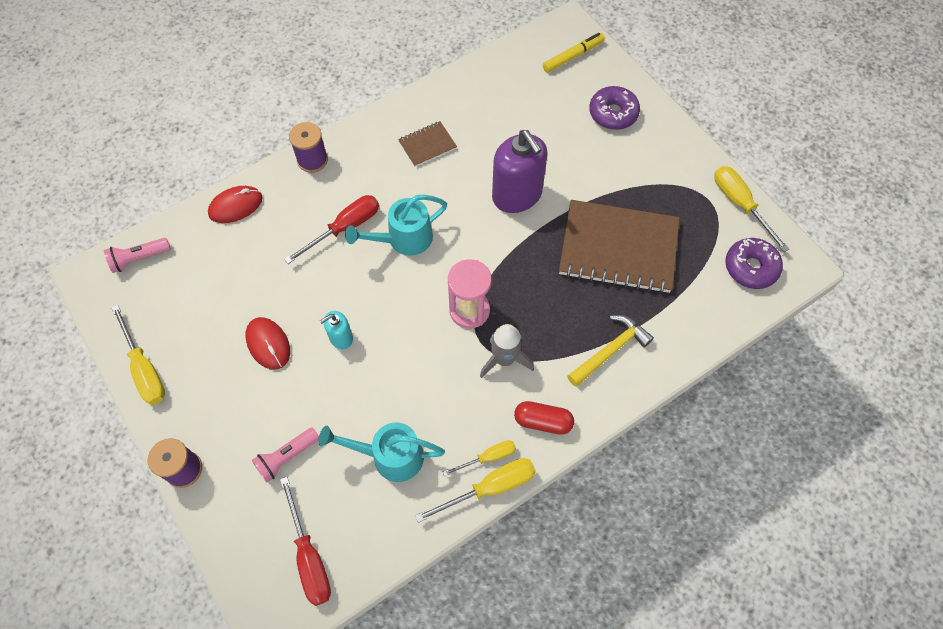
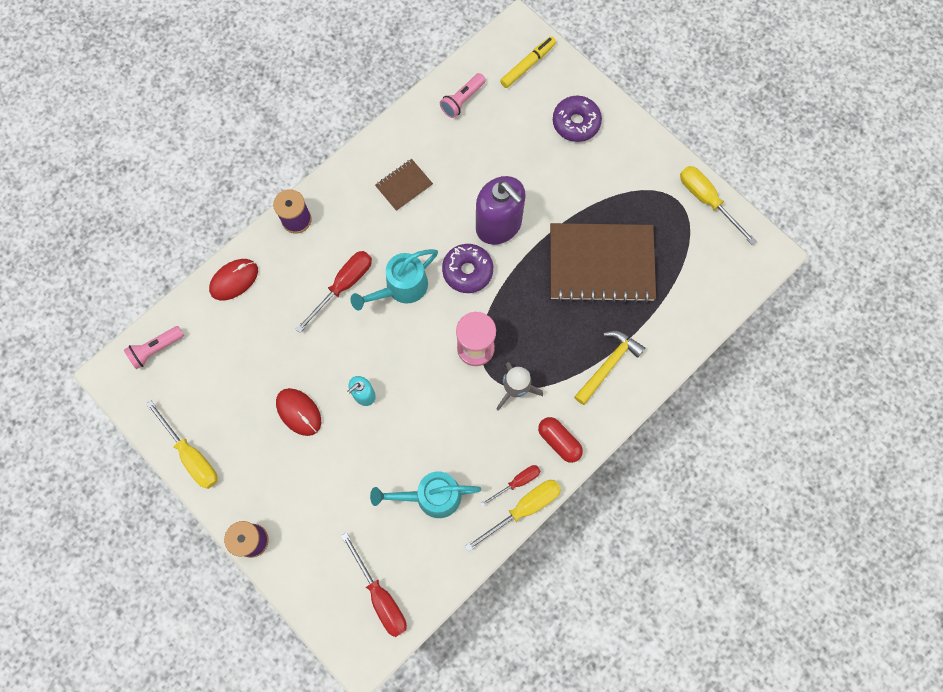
camera: 10 degrees left, 10 degrees up
pink flashlight [252,427,319,483] -> pink flashlight moved to [440,73,486,118]
yellow screwdriver [443,440,516,476] -> red screwdriver [481,465,541,507]
red capsule [514,401,574,435] -> red capsule turned 45 degrees clockwise [538,417,583,463]
purple donut [725,238,783,289] -> purple donut moved to [442,244,493,293]

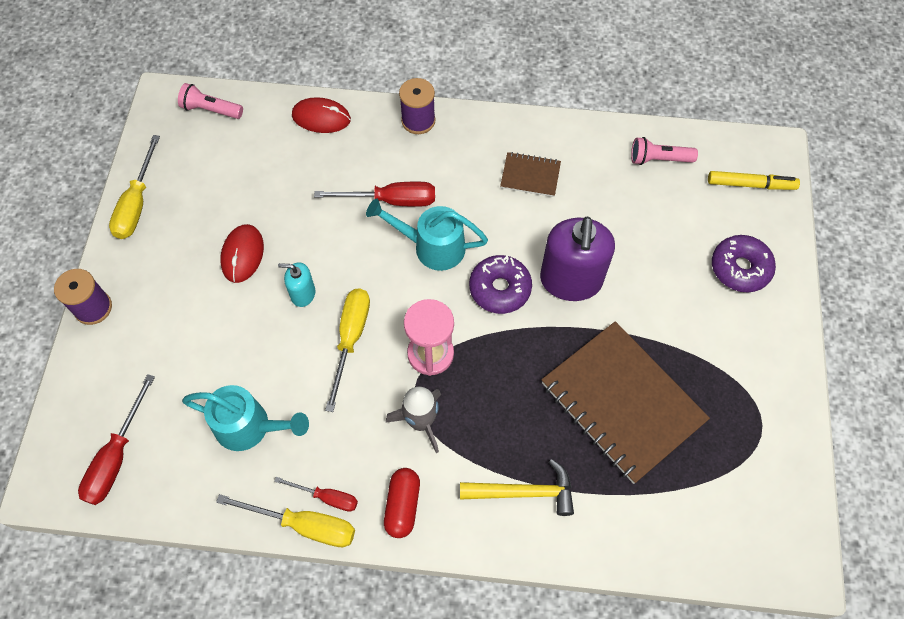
camera: 50 degrees right, 10 degrees down
turquoise watering can [370,471,481,518] -> turquoise watering can turned 150 degrees clockwise [182,385,309,451]
yellow screwdriver [680,166,756,245] -> yellow screwdriver moved to [325,288,370,412]

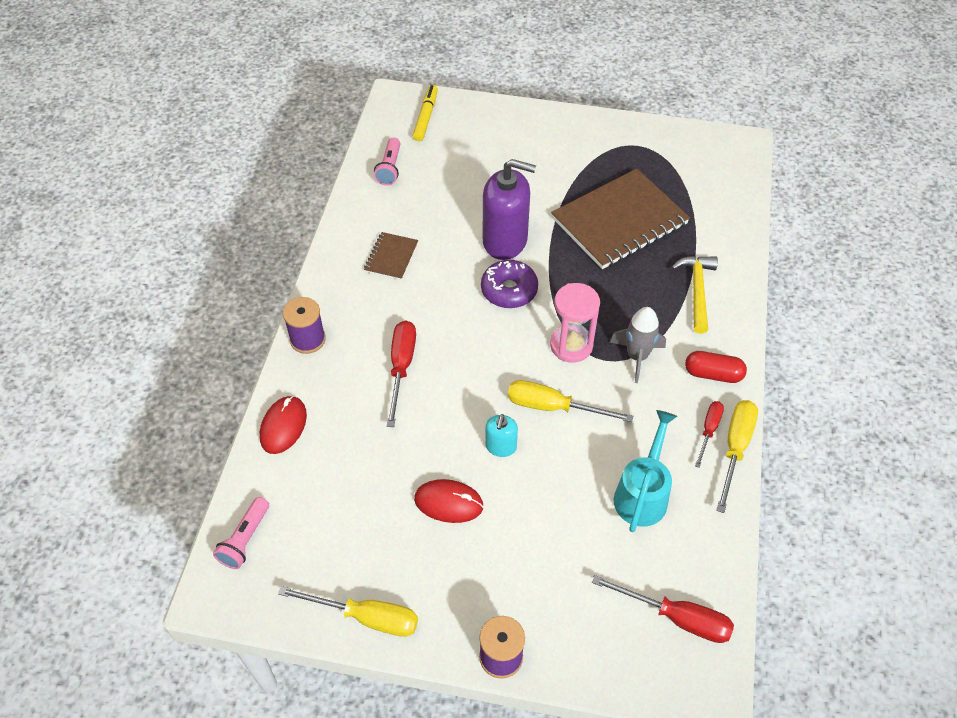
camera: 85 degrees left, 10 degrees down
turquoise watering can [366,198,488,271] -> none
purple donut [712,235,776,292] -> none

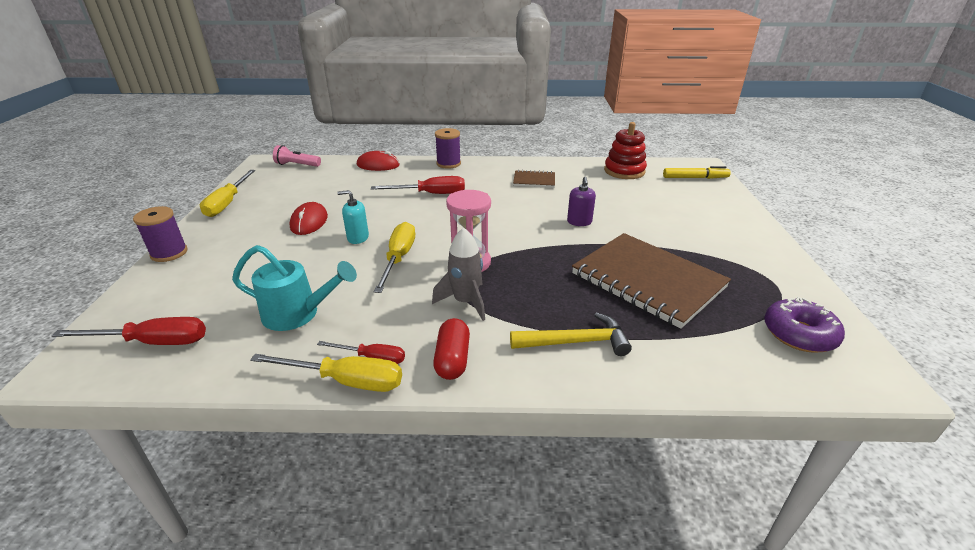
camera: 80 degrees right, 20 degrees down
pink flashlight [374,137,400,186] -> red stacking toy [604,122,647,179]
purple donut [481,260,538,308] -> purple donut moved to [764,297,845,353]
purple soap dispenser [483,159,536,260] -> purple soap dispenser [567,177,596,226], size x0.49
red screwdriver [592,575,734,643] -> red screwdriver turned 105 degrees counterclockwise [52,317,206,345]

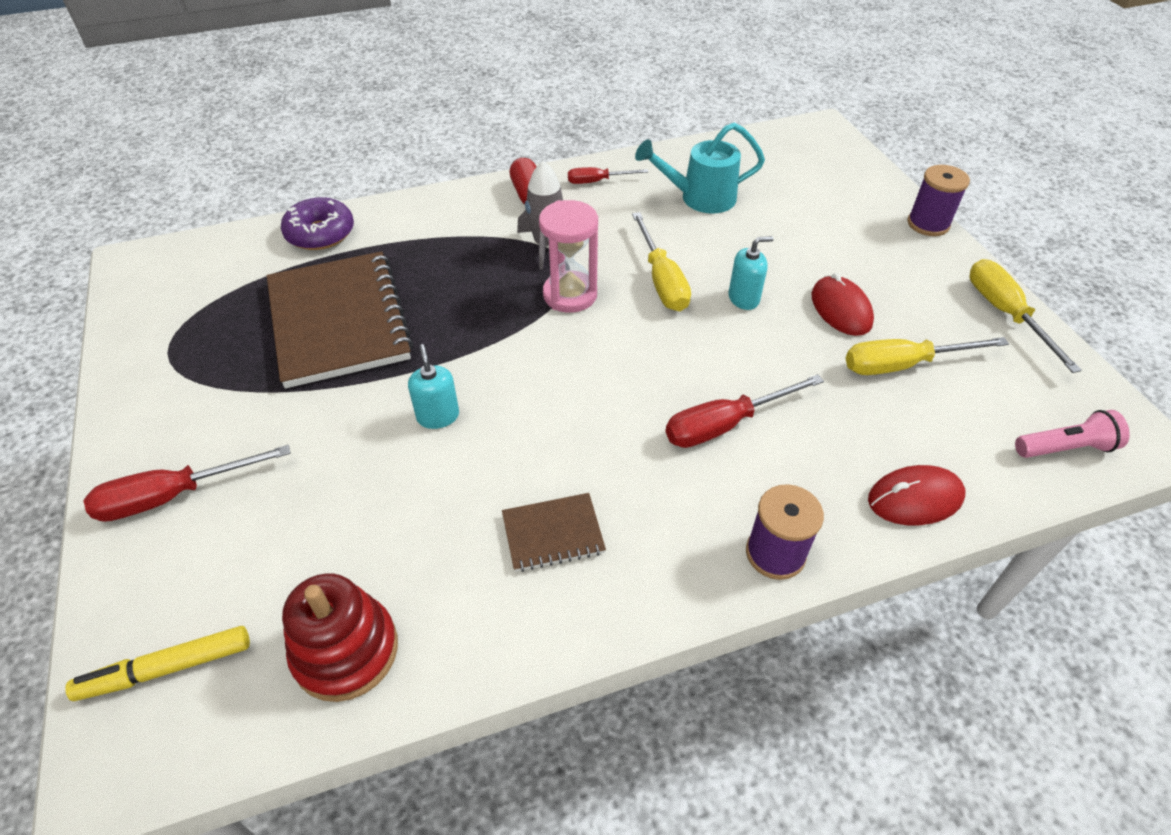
camera: 160 degrees right, 15 degrees up
red screwdriver [52,317,206,345] -> red screwdriver moved to [84,445,291,522]
yellow screwdriver [250,354,402,392] -> yellow screwdriver moved to [846,337,1009,375]
yellow hammer [510,312,632,356] -> none
purple soap dispenser [567,177,596,226] -> turquoise soap dispenser [408,344,459,429]
brown notebook [572,233,731,329] -> brown notebook turned 45 degrees clockwise [267,251,413,388]
purple donut [764,297,845,353] -> purple donut moved to [281,197,354,250]

